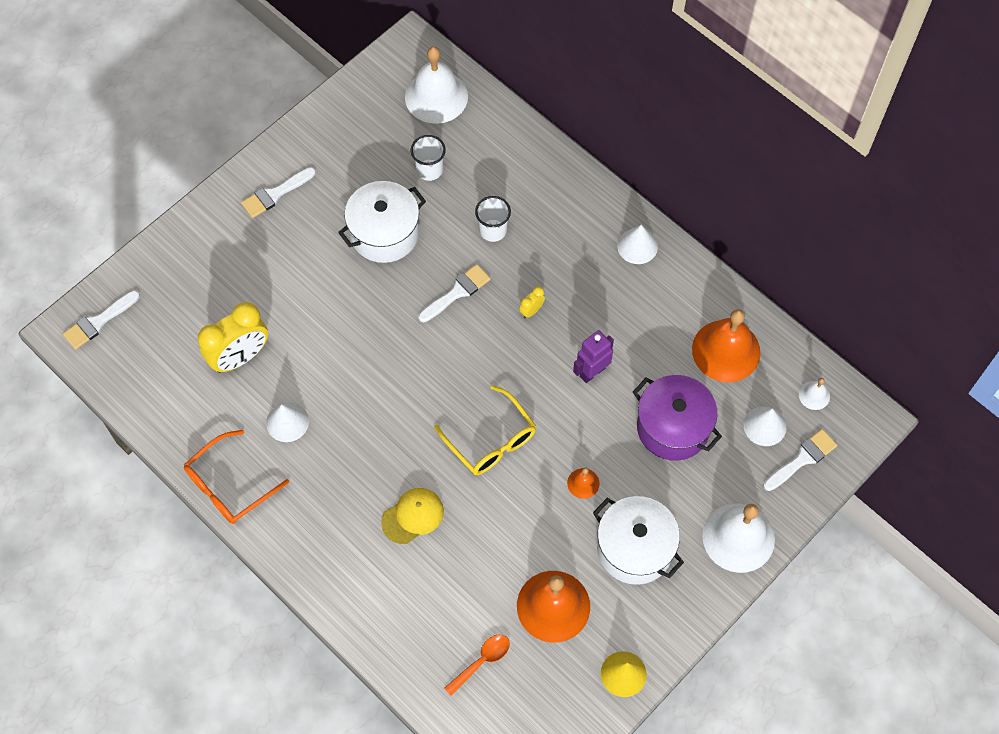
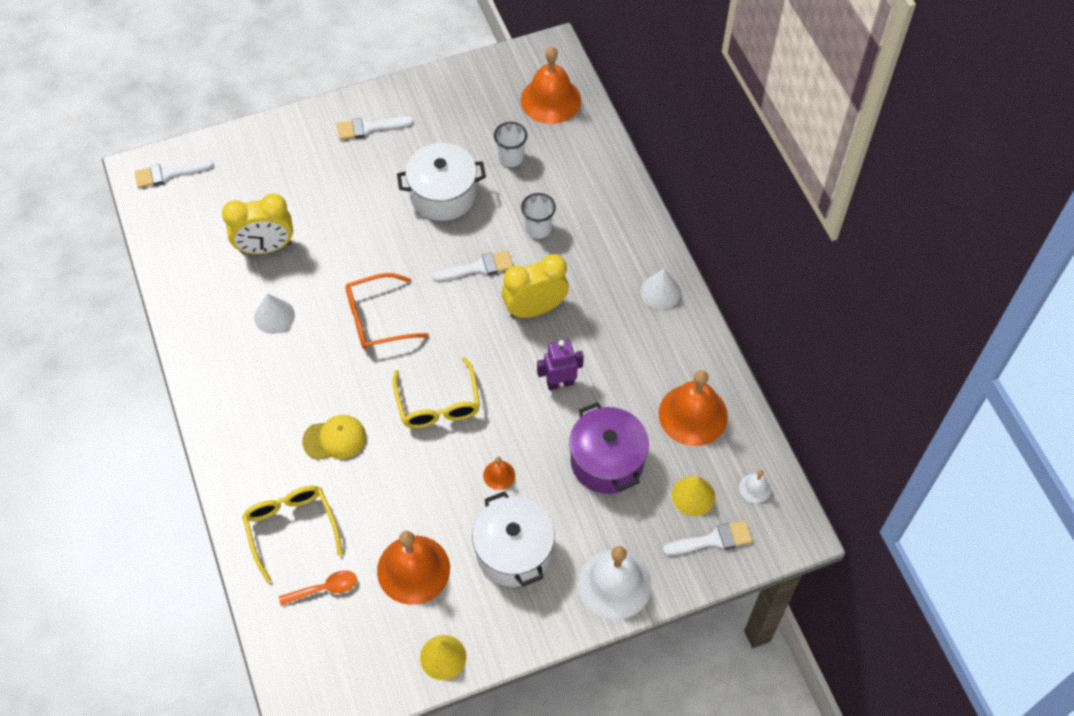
camera: 25 degrees right, 5 degrees down
orange glasses [184,430,289,524] -> orange glasses moved to [345,273,429,349]
white bell [405,47,468,124] -> orange bell [521,46,581,124]
yellow clock [519,287,545,318] -> yellow clock [502,254,569,318], size x2.32
white cone [743,406,786,446] -> yellow cone [672,476,715,516]
none -> yellow glasses [242,485,343,583]

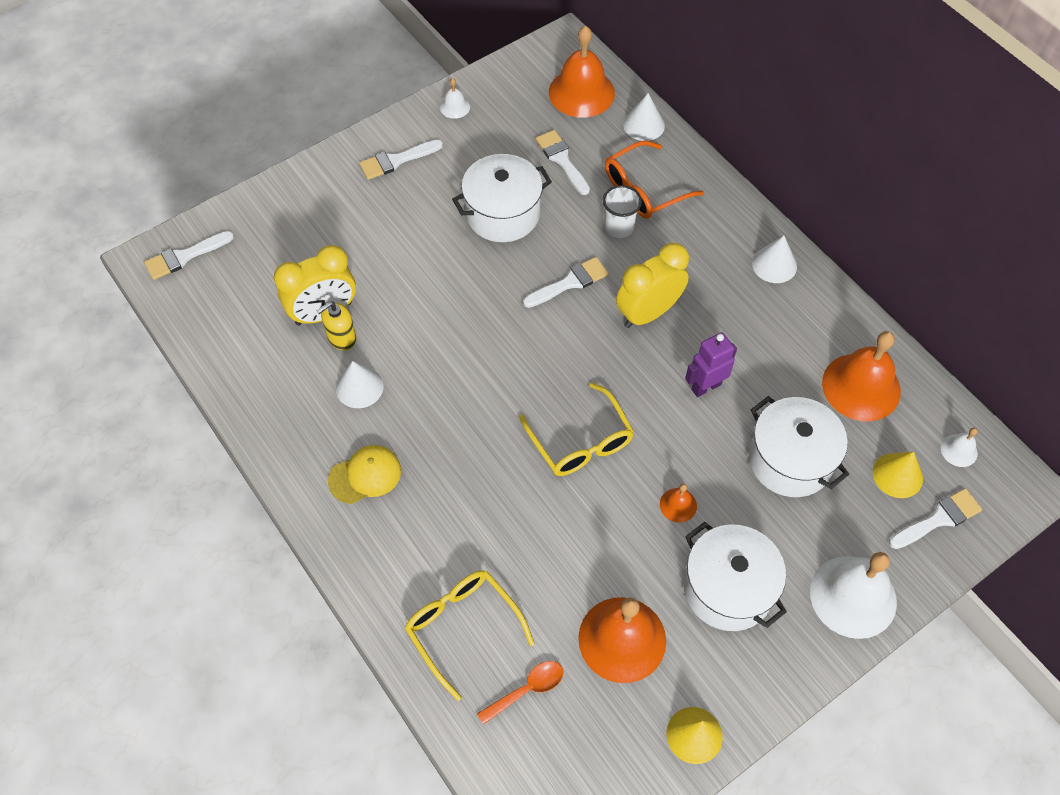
camera: 15 degrees left, 0 degrees up
yellow cap [302,415,366,460] -> yellow cap moved to [328,445,401,504]
orange glasses [345,273,429,349] -> orange glasses moved to [605,141,704,219]
white cup [494,122,527,167] -> white brush [536,130,590,195]
purple pot [569,402,649,494] -> white pot [749,396,849,497]
none -> yellow soap dispenser [317,301,356,350]
none -> white bell [440,78,470,119]
none -> white cone [623,93,665,141]

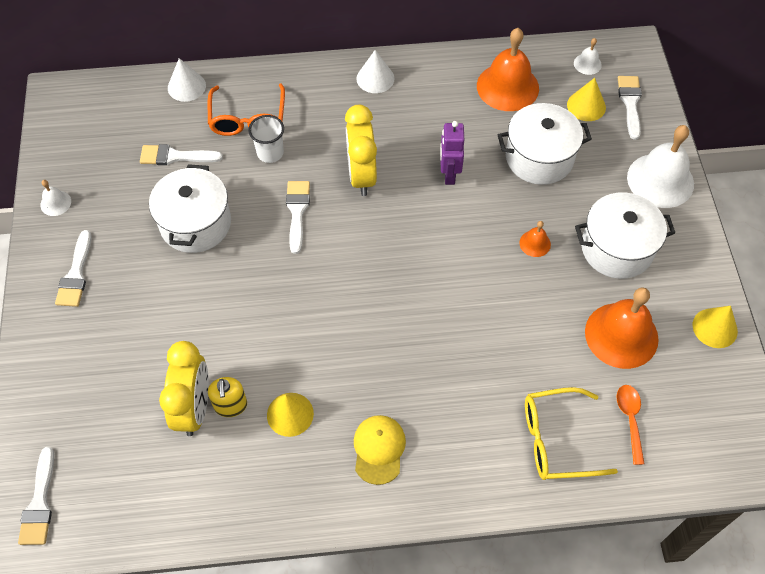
camera: 60 degrees left, 0 degrees up
white cone [336,361,384,408] -> yellow cone [267,393,314,437]
yellow glasses [519,383,634,476] -> none
orange bell [549,25,615,118] -> none

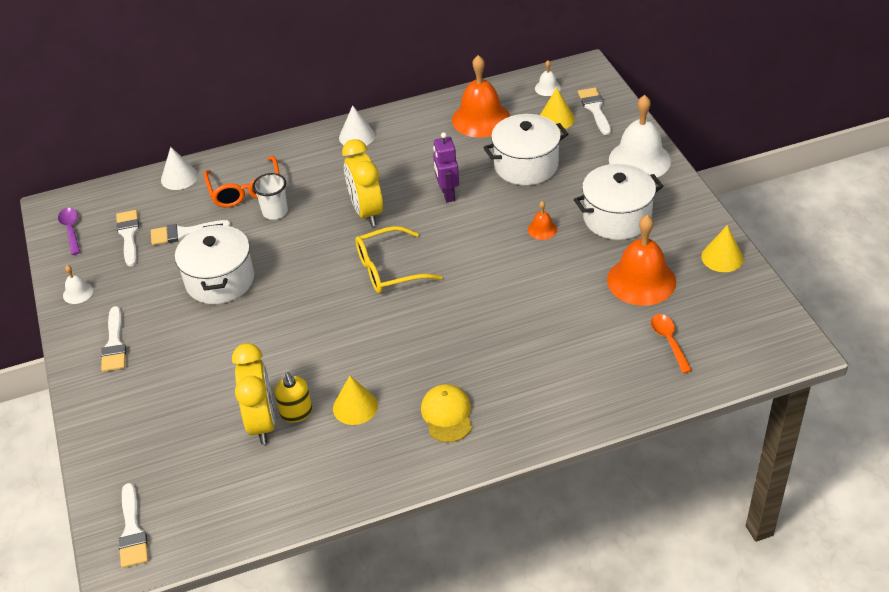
camera: 10 degrees left, 15 degrees down
white brush [286,181,310,254] -> white brush moved to [116,210,139,267]
yellow glasses [525,387,618,480] -> yellow glasses moved to [355,226,442,293]
none -> purple spoon [58,208,80,255]

